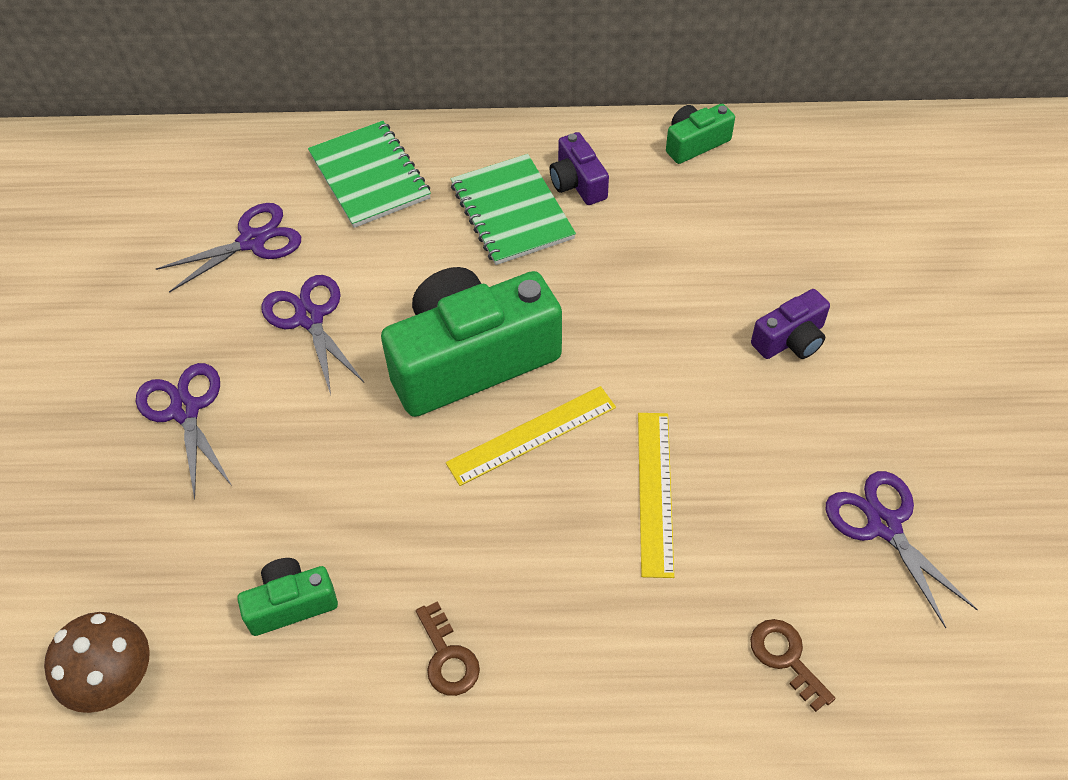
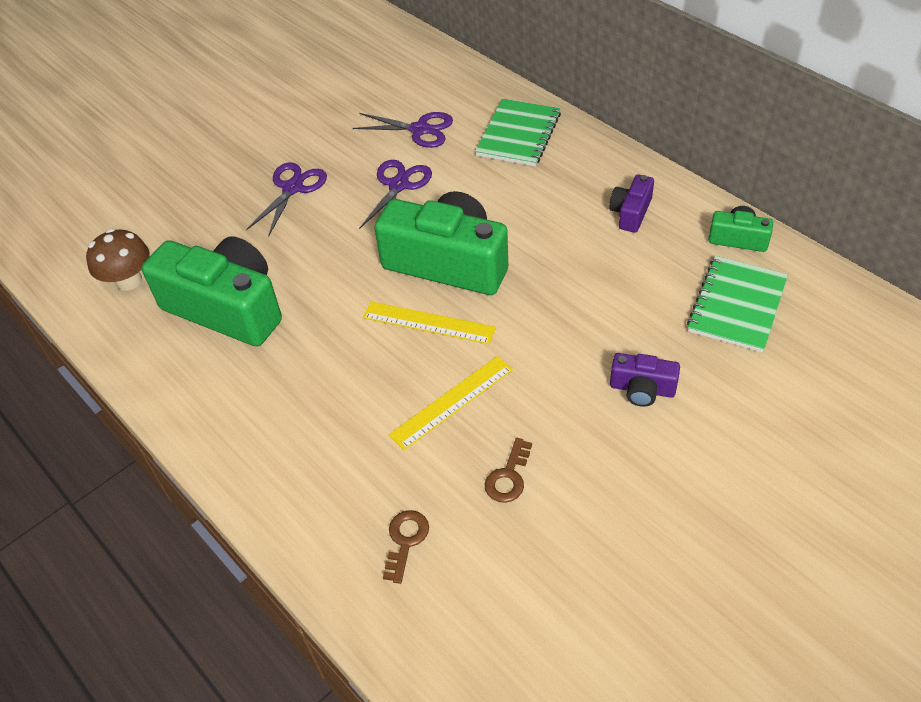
camera: 50 degrees right, 5 degrees down
green camera [237,558,338,636] -> green camera [142,236,282,347], size x2.16
brown key [416,601,480,696] -> brown key moved to [485,438,532,503]
green notebook [451,154,576,265] -> green notebook moved to [687,256,788,352]
purple scissors [826,471,978,628] -> none

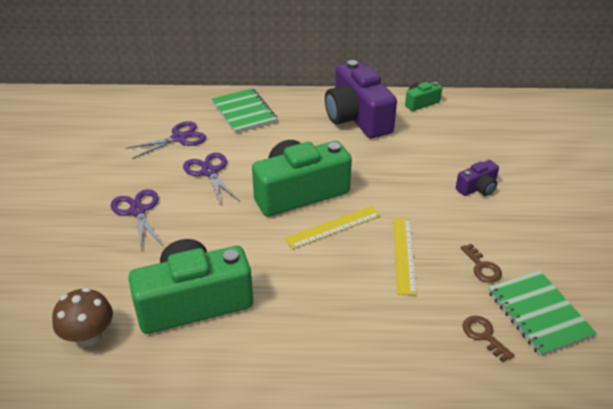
camera: 50 degrees left, 10 degrees down
purple camera [609,175,654,233] -> purple camera [325,60,397,138], size x2.16
green notebook [687,256,788,352] -> green notebook moved to [488,270,597,356]

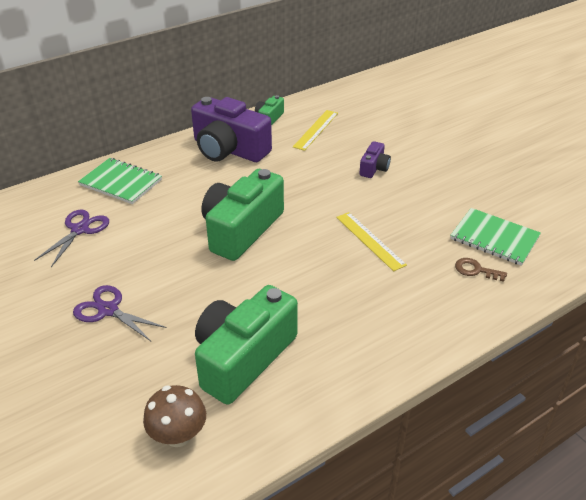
camera: 35 degrees left, 0 degrees up
purple scissors [183,153,239,204] -> none
yellow ruler [285,206,381,249] -> yellow ruler moved to [293,110,338,151]
brown key [460,244,502,283] -> none

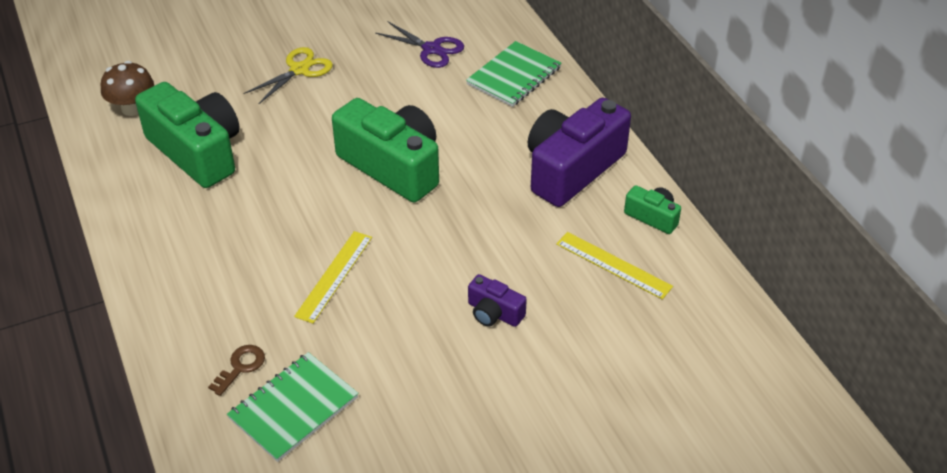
camera: 100 degrees right, 5 degrees up
purple scissors [73,285,166,341] -> yellow scissors [244,47,333,104]
yellow ruler [336,212,407,271] -> yellow ruler turned 45 degrees counterclockwise [294,231,372,324]

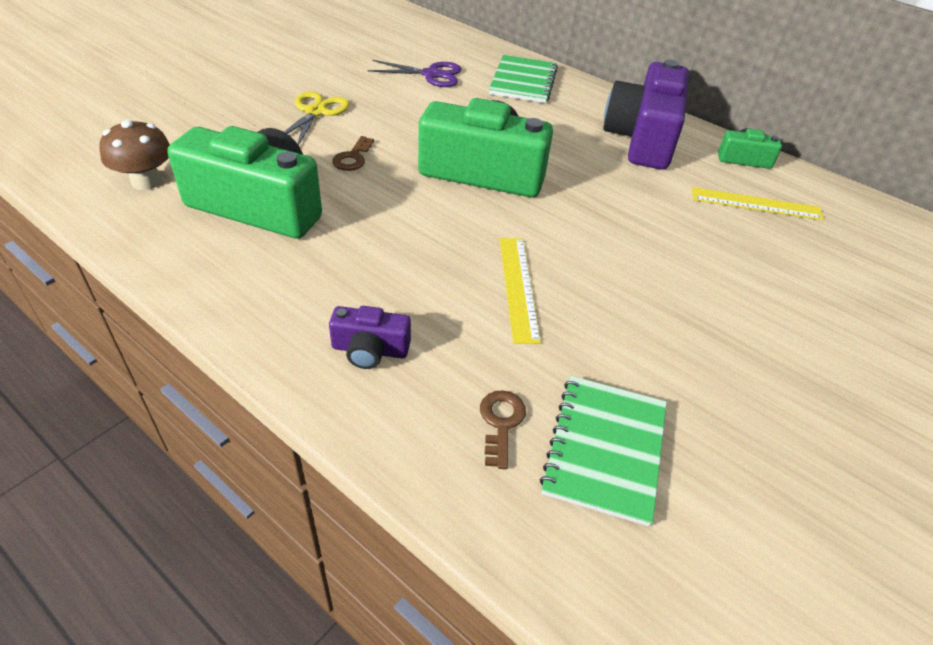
camera: 30 degrees left, 0 degrees up
purple camera [468,274,527,327] -> purple camera moved to [329,306,411,369]
none -> brown key [332,136,374,171]

